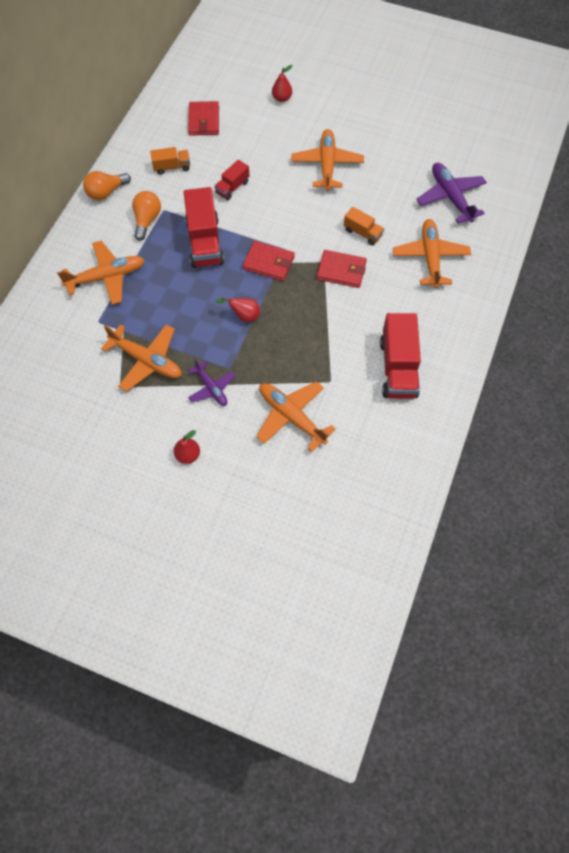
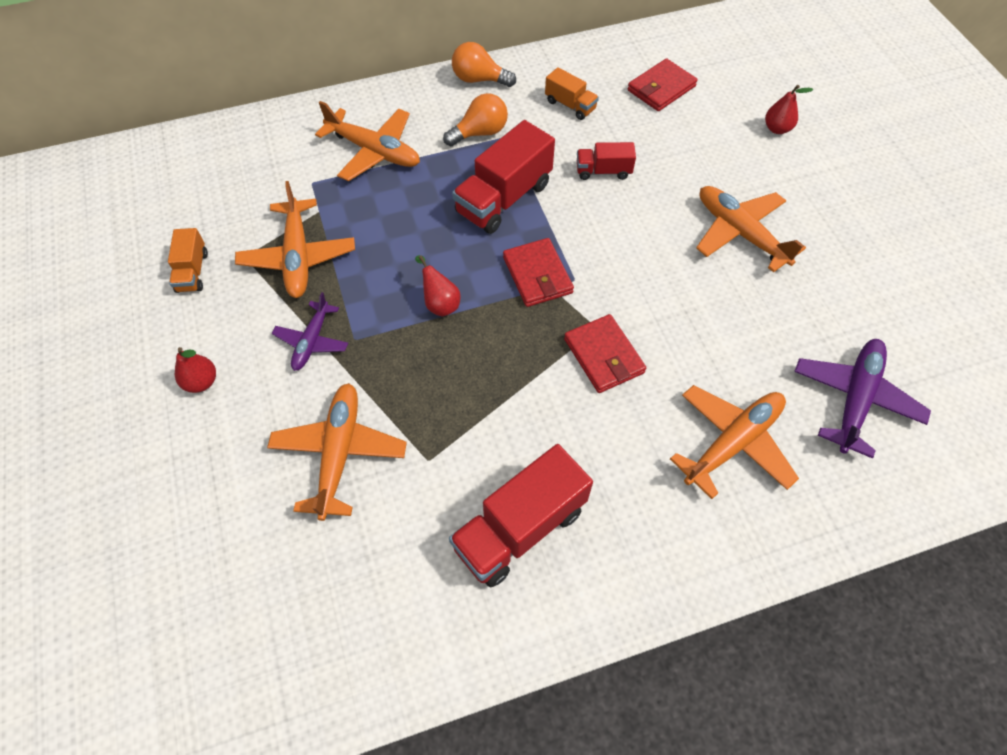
camera: 50 degrees right, 5 degrees down
orange plane [291,129,364,191] -> orange plane turned 90 degrees counterclockwise [696,186,806,272]
orange truck [344,207,384,245] -> orange truck moved to [168,228,208,293]

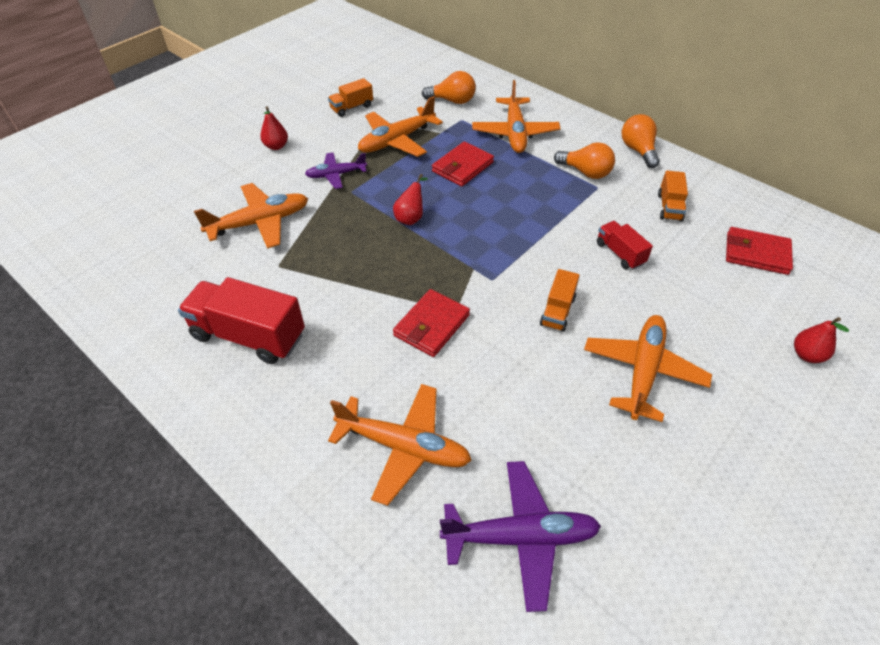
camera: 60 degrees right, 10 degrees down
red truck [452,120,555,234] -> none
red wallet [503,238,574,307] -> red wallet moved to [432,141,494,187]
none -> orange light bulb [422,71,476,104]
none -> orange truck [540,269,580,332]

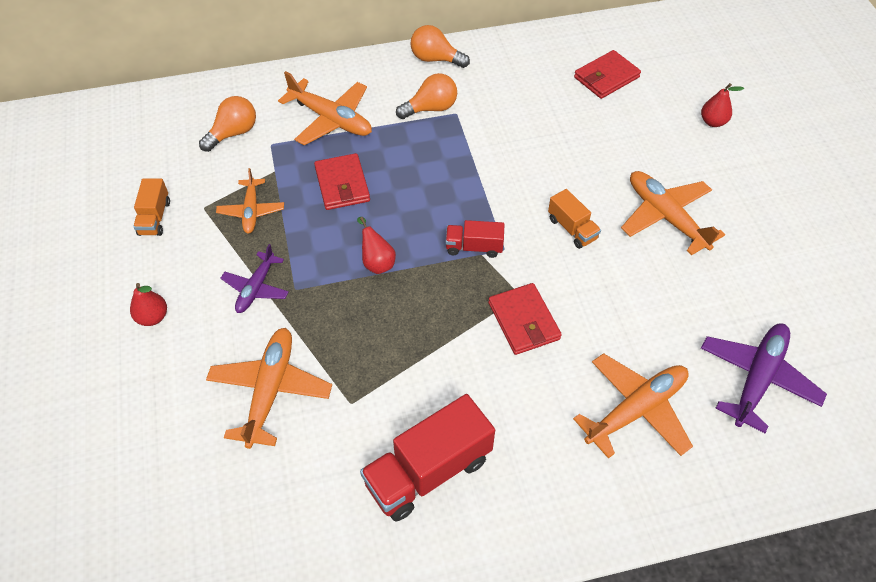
camera: 55 degrees left, 5 degrees up
orange plane [358,96,443,157] -> orange plane [216,168,284,234], size x0.62
red truck [597,221,653,270] -> red truck moved to [445,220,505,258]
orange truck [658,171,688,222] -> none

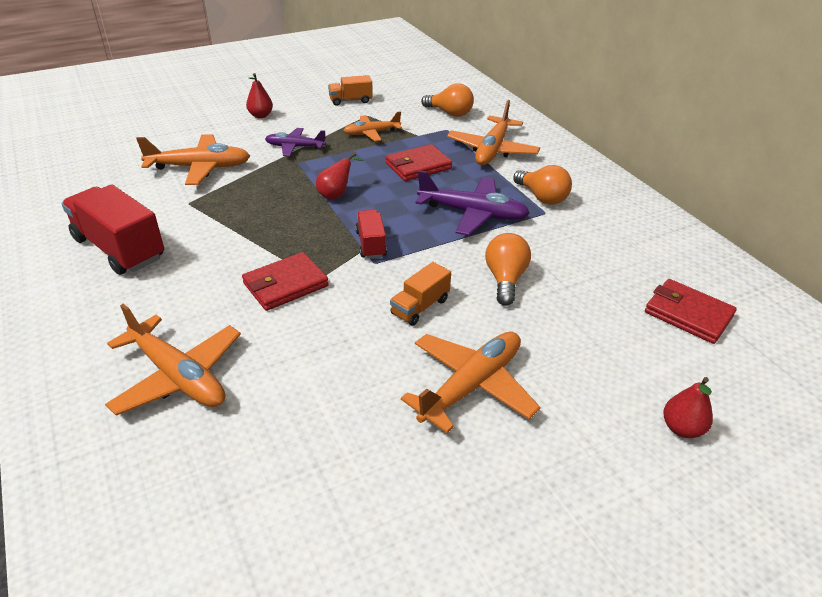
camera: 75 degrees right, 15 degrees down
orange light bulb [411,25,470,68] -> orange light bulb moved to [485,233,531,306]
purple plane [701,323,827,433] -> purple plane moved to [415,170,530,236]

